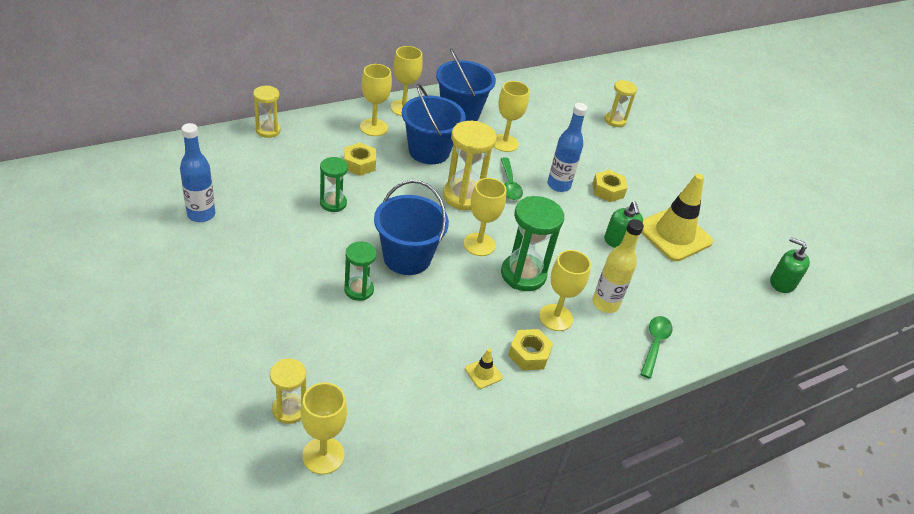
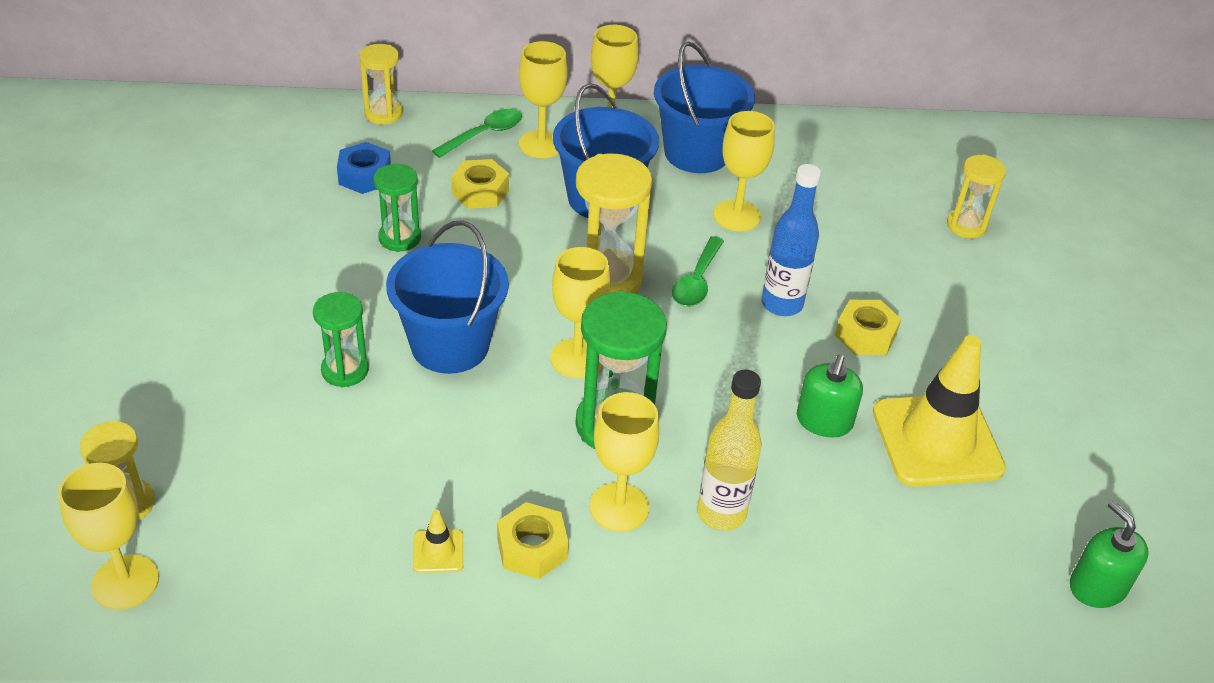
camera: 30 degrees right, 0 degrees up
blue bottle [180,123,215,222] -> none
green spoon [641,316,673,379] -> green spoon moved to [432,109,522,158]
none -> blue nut [337,142,391,194]

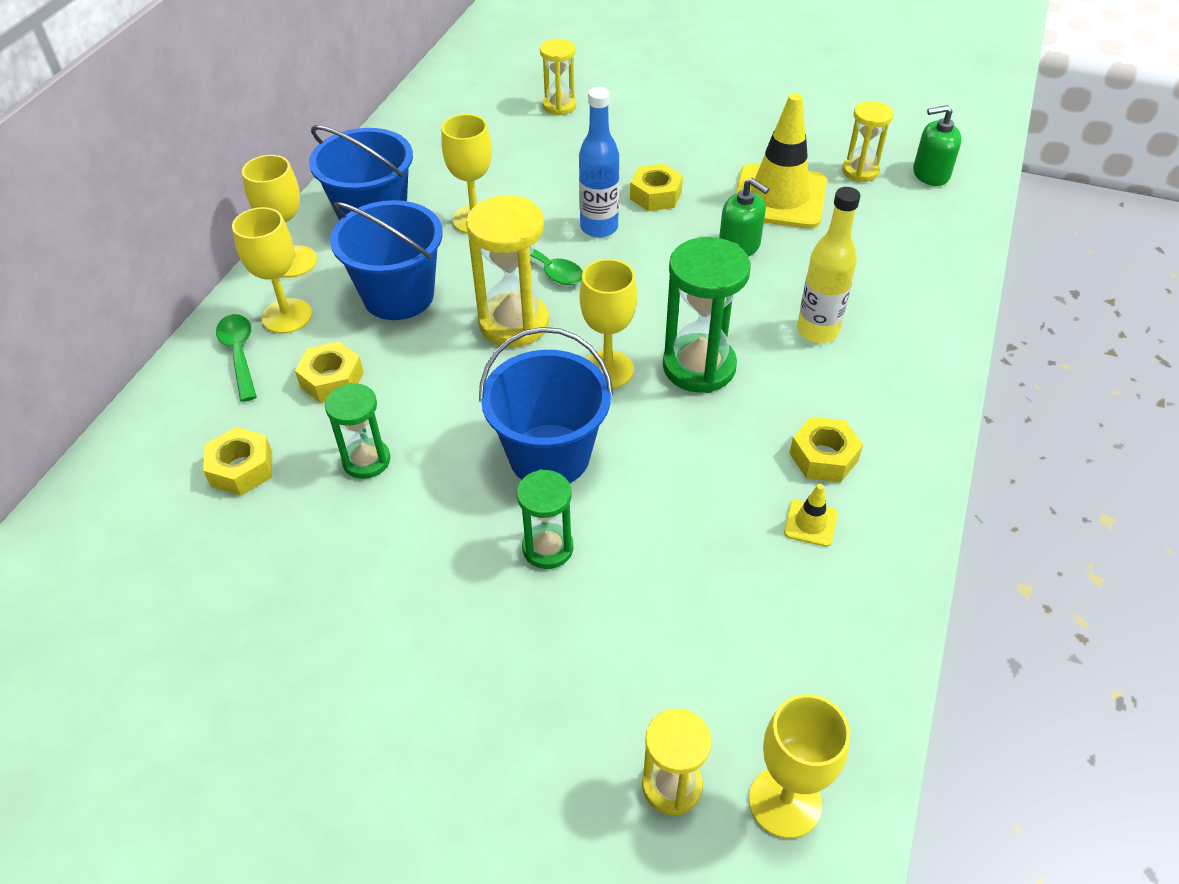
camera: 65 degrees left, 5 degrees up
blue nut [337,142,391,194] -> yellow nut [203,427,272,496]
yellow hourglass [359,44,403,125] -> yellow hourglass moved to [842,101,893,182]
yellow goblet [590,392,659,532] -> none

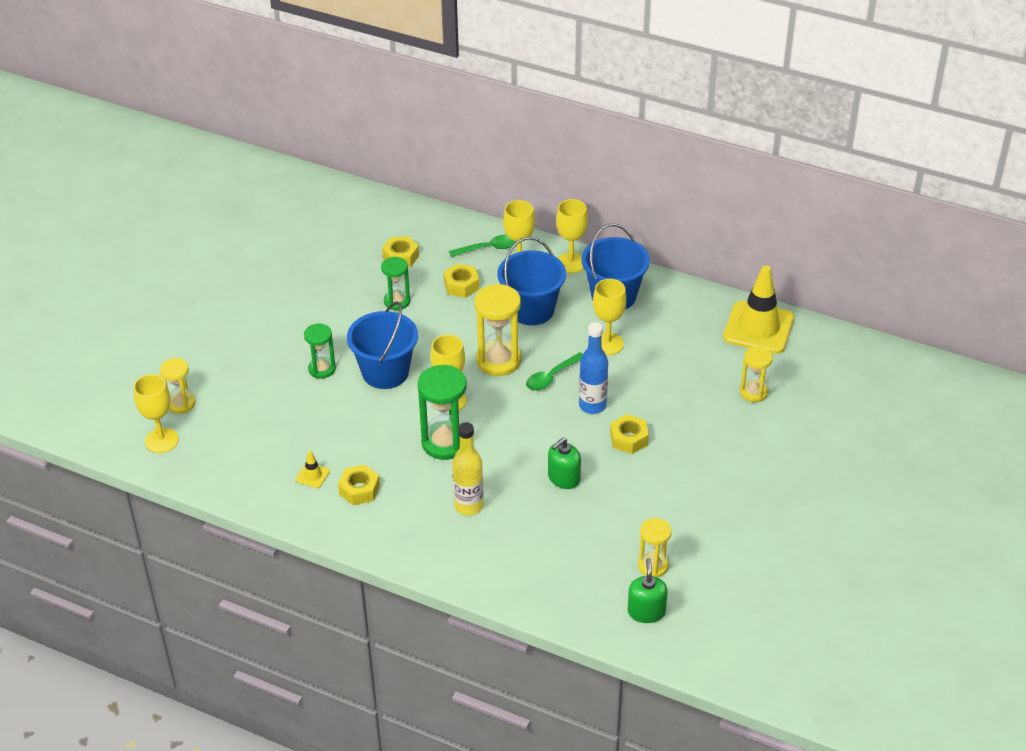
camera: 95 degrees right, 5 degrees down
yellow traffic cone [735,93,827,229] -> yellow traffic cone moved to [723,266,794,354]

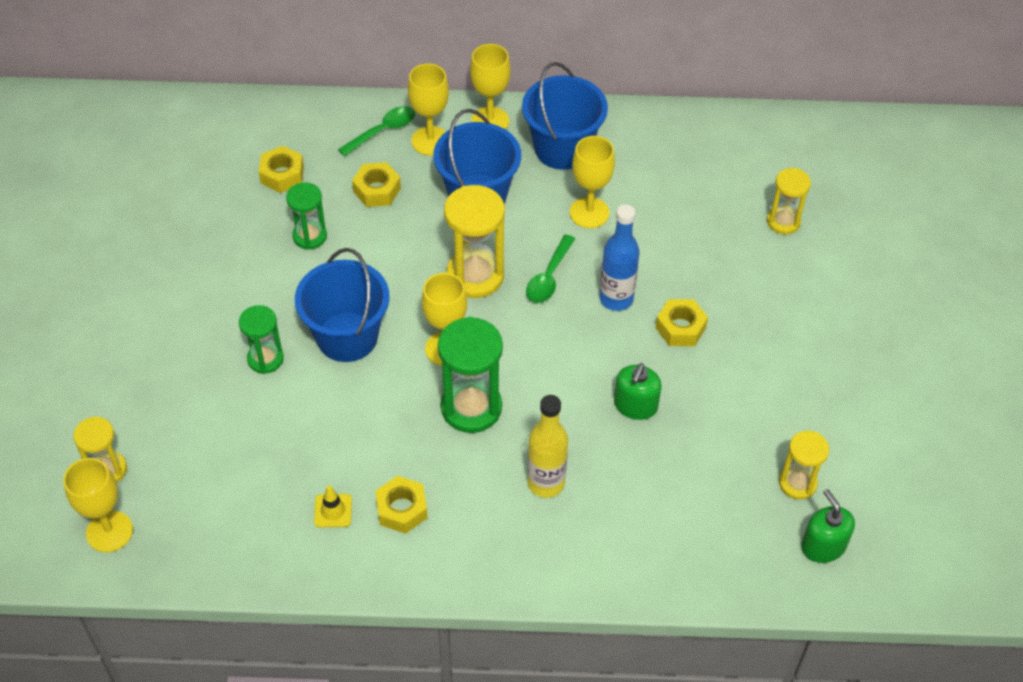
camera: 25 degrees left, 10 degrees up
yellow traffic cone [723,266,794,354] -> none

